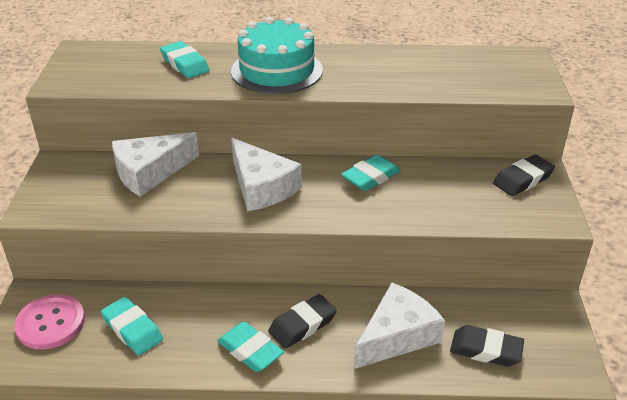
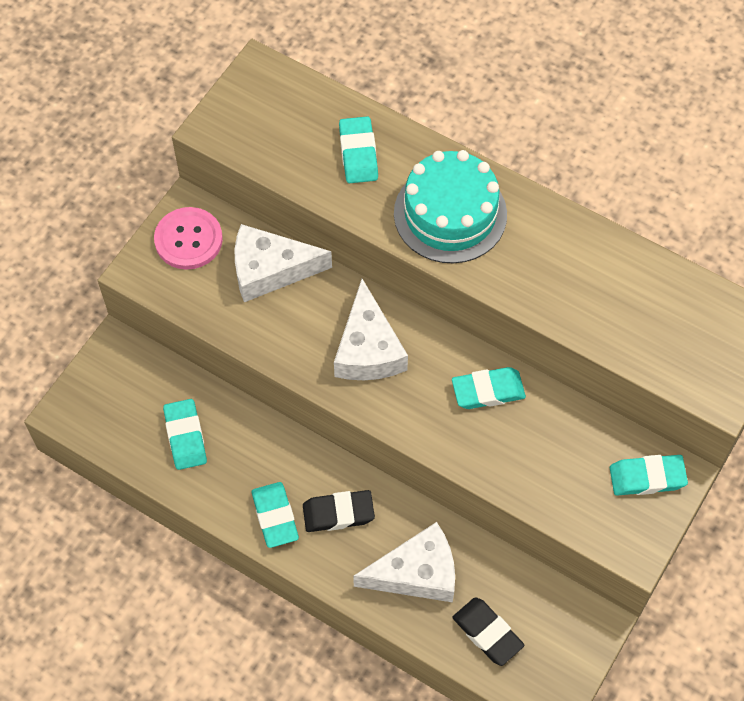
camera: 30 degrees right, 25 degrees up
pink button [14,294,85,350] -> pink button moved to [154,207,223,270]
black eraser [493,155,555,196] -> turquoise eraser [610,455,688,496]

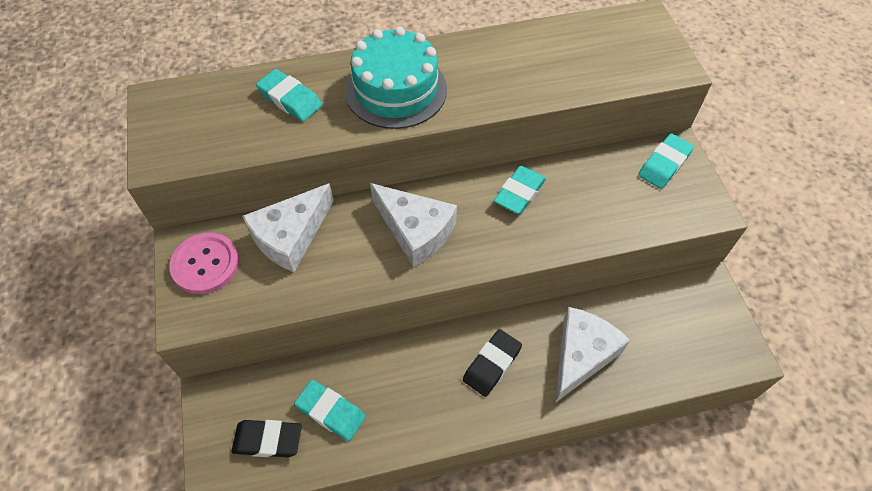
camera: 45 degrees left, 5 degrees down
turquoise eraser [251,482,299,548] -> none
black eraser [453,597,524,666] -> black eraser moved to [231,420,302,457]

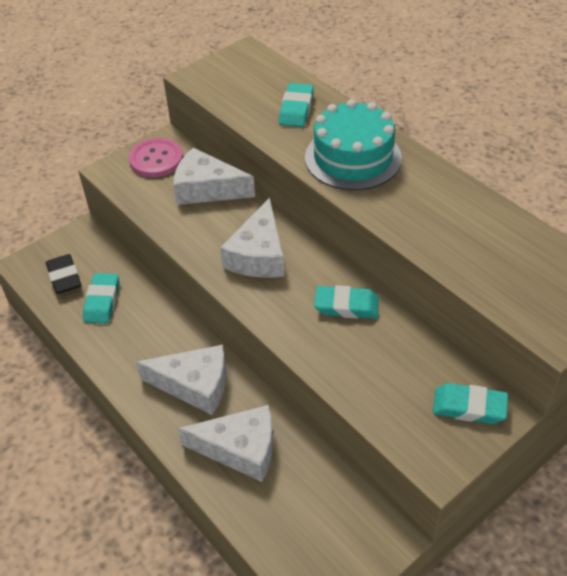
camera: 65 degrees right, 10 degrees down
black eraser [463,329,522,397] -> white cheese [136,345,226,415]

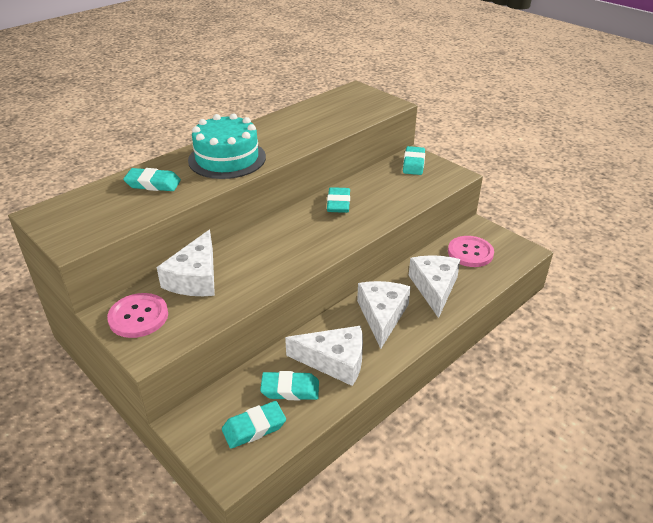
camera: 95 degrees left, 10 degrees down
black eraser [46,254,81,294] -> turquoise eraser [222,401,286,449]
white cheese [220,198,284,278] -> white cheese moved to [285,326,363,386]
none -> pink button [448,236,494,267]

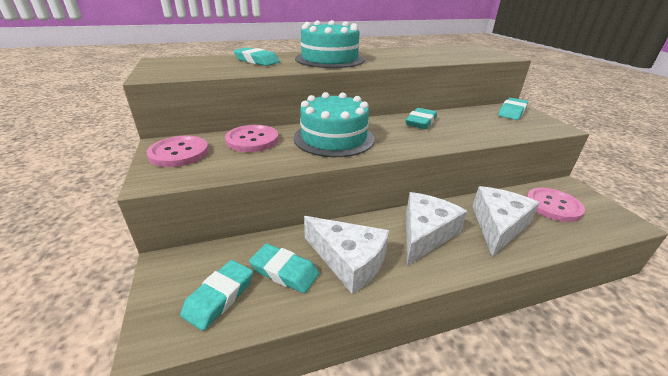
camera: 25 degrees right, 5 degrees down
white cheese [156,230,215,296] -> pink button [225,125,279,152]
turquoise eraser [222,401,286,449] -> turquoise eraser turned 60 degrees counterclockwise [180,260,253,331]
none -> turquoise cake [294,92,374,157]

